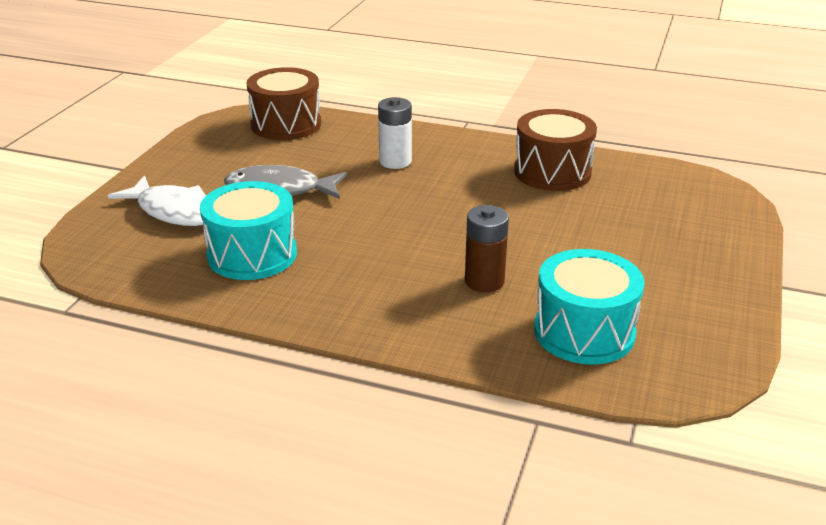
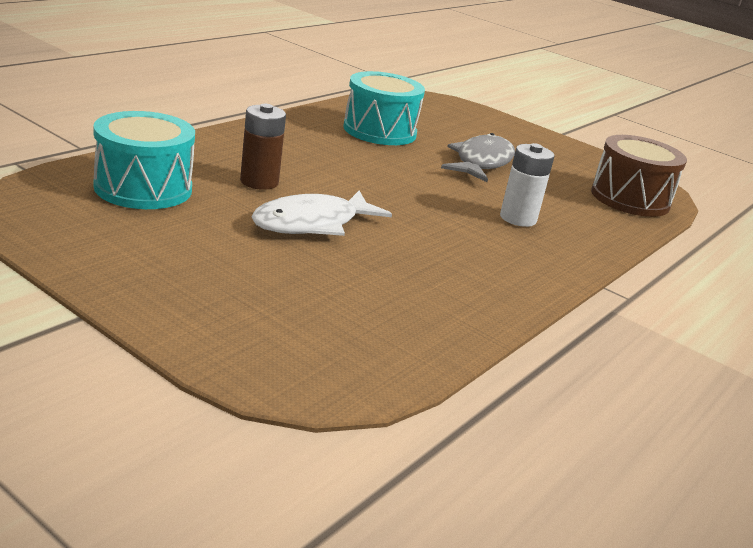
camera: 105 degrees right, 5 degrees down
white fish [108,176,206,226] -> white fish moved to [252,191,392,236]
brown drum [514,109,597,191] -> none

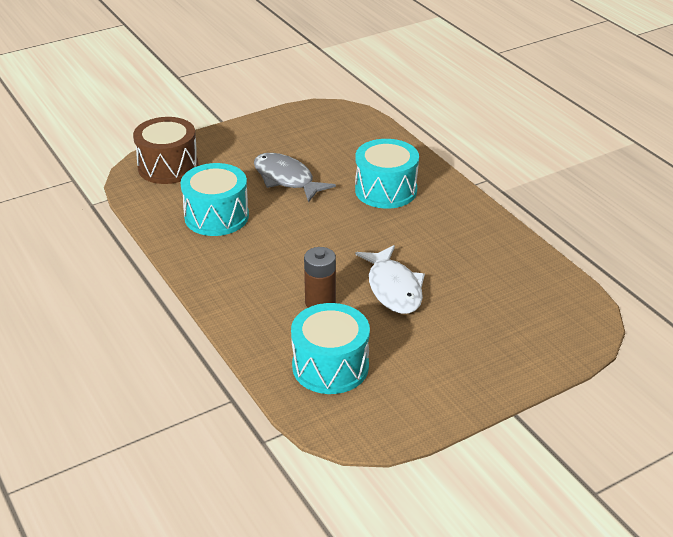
camera: 65 degrees left, 10 degrees up
white battery [500,143,555,227] -> turquoise drum [355,139,419,209]
brown drum [591,135,687,217] -> brown drum moved to [133,117,198,184]

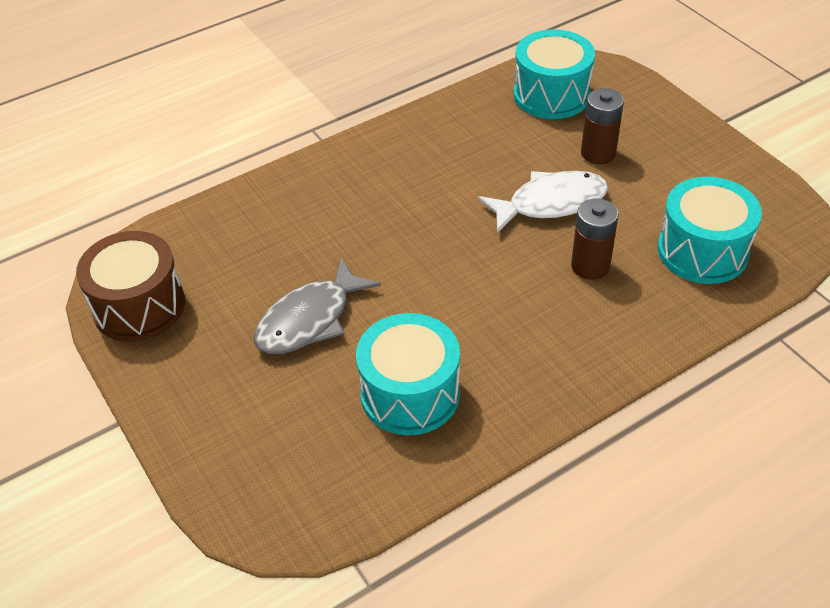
camera: 90 degrees left, 10 degrees up
brown drum [133,117,198,184] -> brown drum moved to [76,231,185,342]
turquoise drum [355,139,419,209] -> turquoise drum moved to [513,29,595,119]
none -> brown battery [581,88,624,164]

